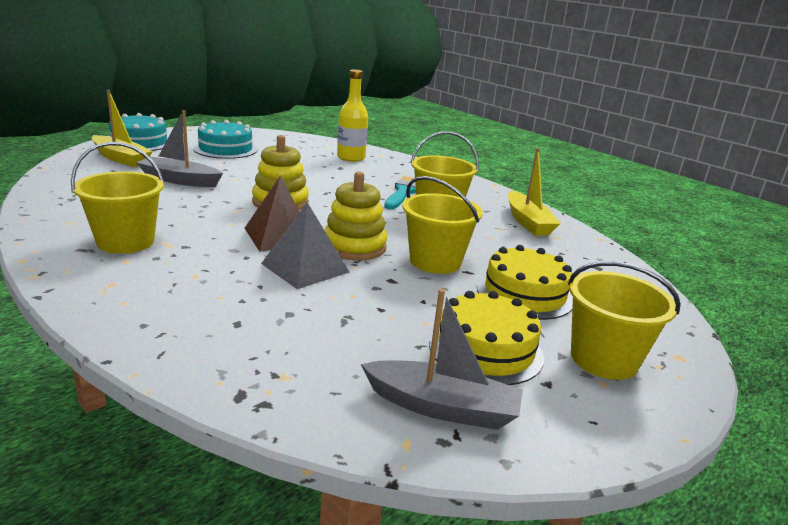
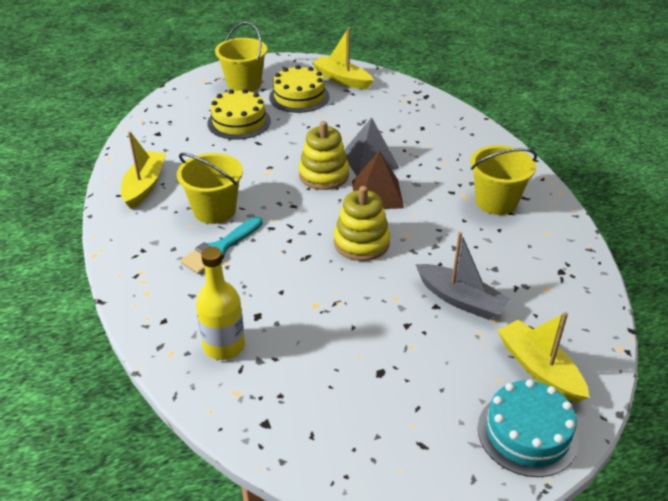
camera: 155 degrees left, 15 degrees up
turquoise cake [193,120,258,159] -> none
grey boat [361,289,523,430] -> yellow boat [312,28,374,89]
yellow bucket [402,176,483,274] -> none

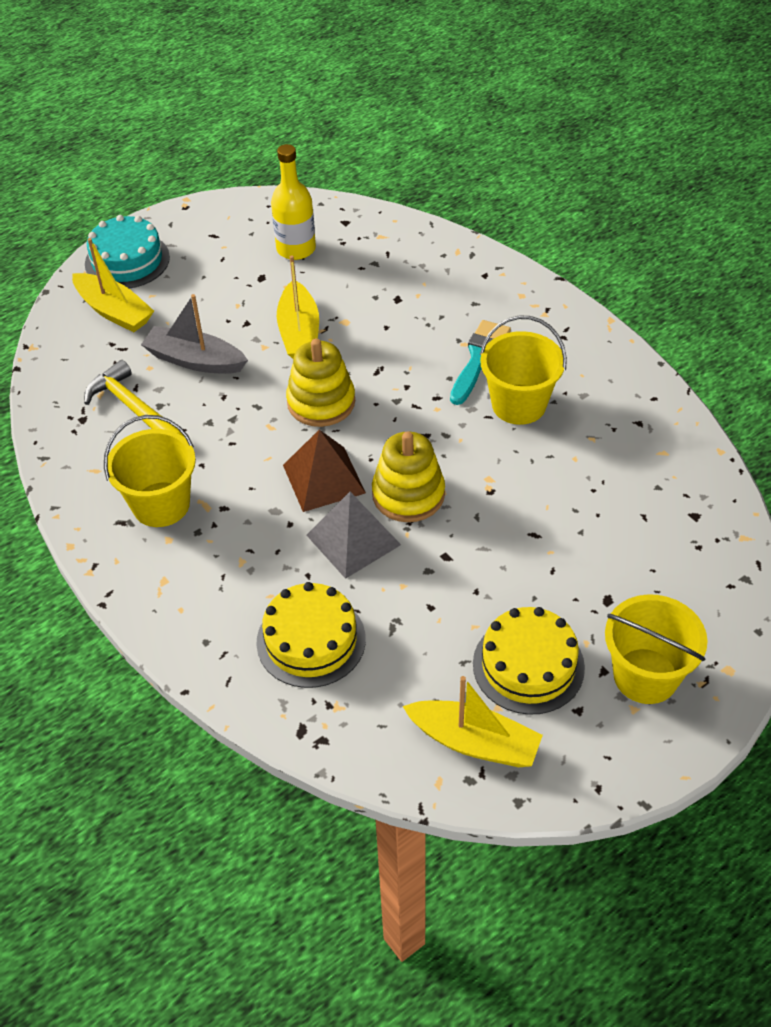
camera: 165 degrees right, 10 degrees up
yellow boat [121,131,166,209] -> yellow boat moved to [277,255,319,359]
yellow bottle [196,247,245,360] -> yellow bottle moved to [271,144,316,260]
yellow cake [207,89,271,140] -> yellow cake moved to [256,582,366,688]
none -> yellow hammer [84,360,185,438]

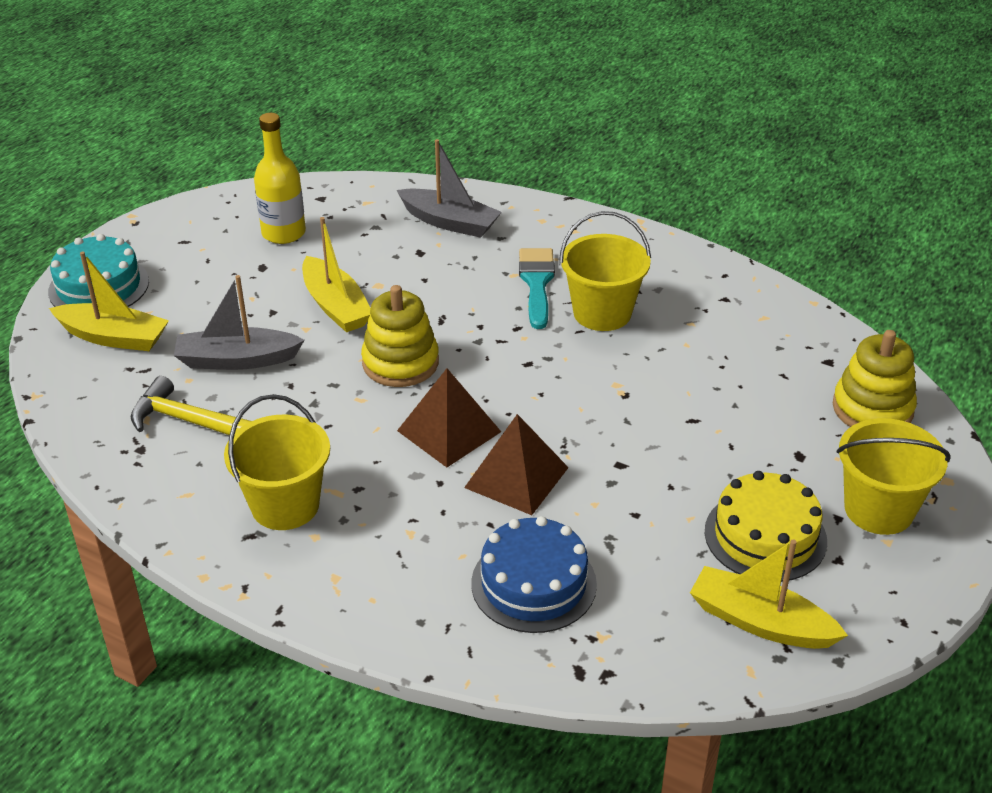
camera: 25 degrees left, 10 degrees down
yellow cake [256,582,366,688] -> blue cake [471,516,597,633]
grey pyramid [306,492,401,579] -> brown pyramid [464,414,569,515]
yellow stacking toy [372,431,445,522] -> yellow stacking toy moved to [833,330,917,427]
yellow boat [403,676,543,767] -> yellow boat turned 150 degrees counterclockwise [690,539,848,649]
none -> grey boat [397,139,502,238]

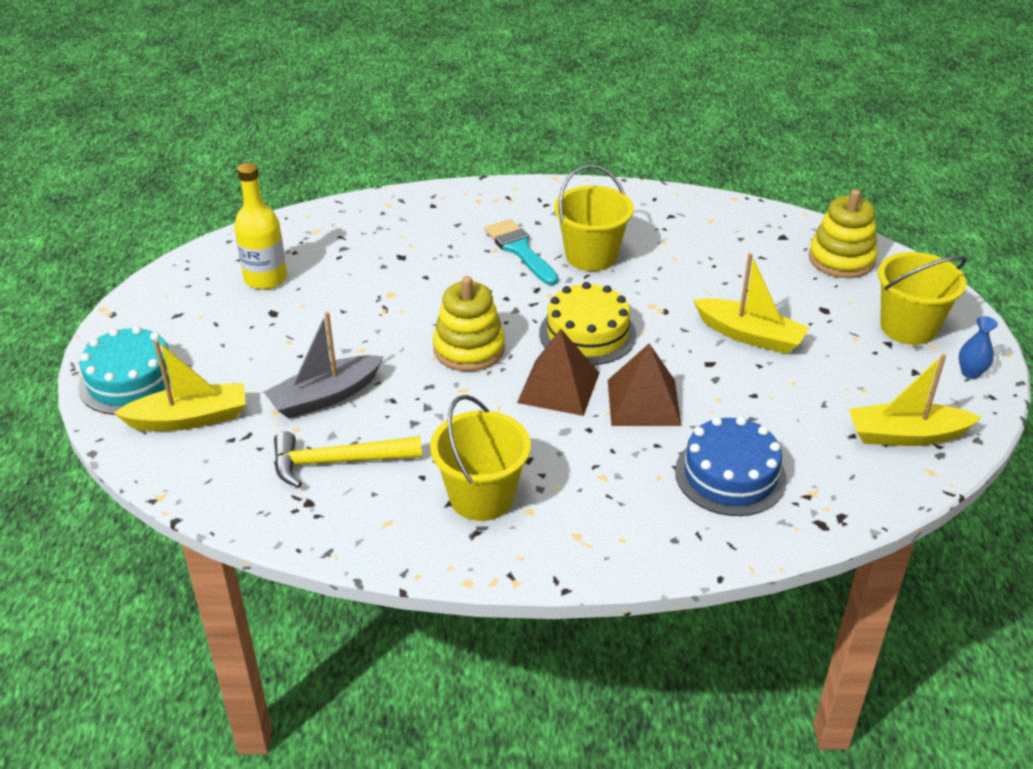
camera: 30 degrees left, 0 degrees up
yellow boat [302,217,371,332] -> yellow boat moved to [693,253,809,354]
grey boat [397,139,502,238] -> none
yellow cake [705,471,827,582] -> yellow cake moved to [539,282,636,365]
none -> blue vase [959,316,998,379]

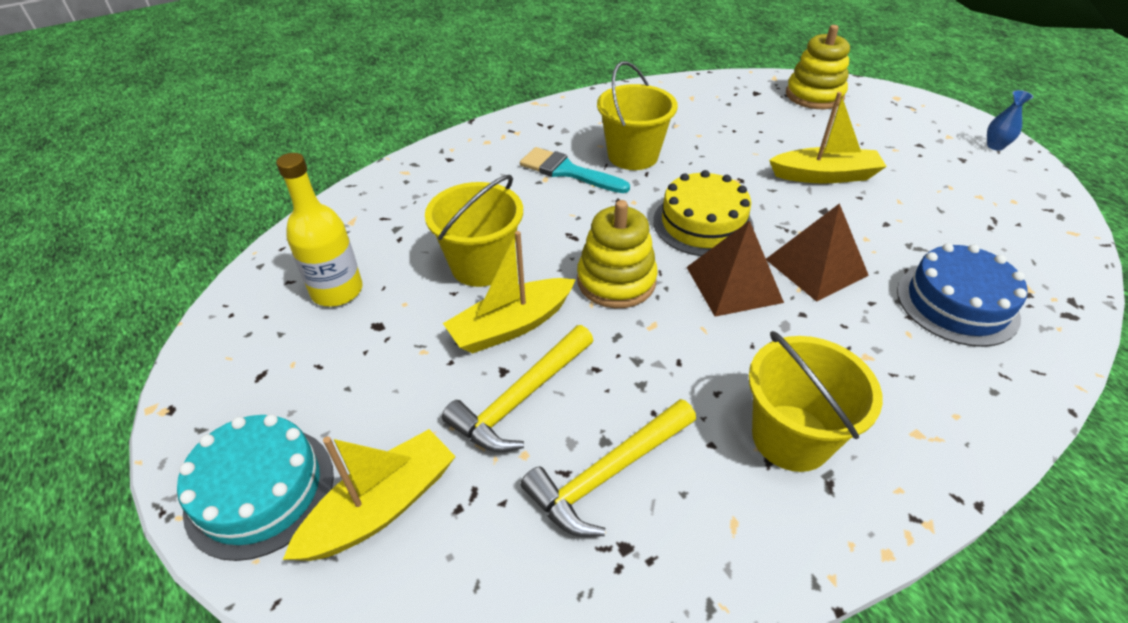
camera: 30 degrees left, 5 degrees up
grey boat [264,312,384,419] -> yellow hammer [442,325,593,452]
yellow boat [849,354,982,446] -> yellow boat moved to [443,231,576,354]
yellow bucket [878,252,967,345] -> yellow bucket moved to [425,175,523,287]

